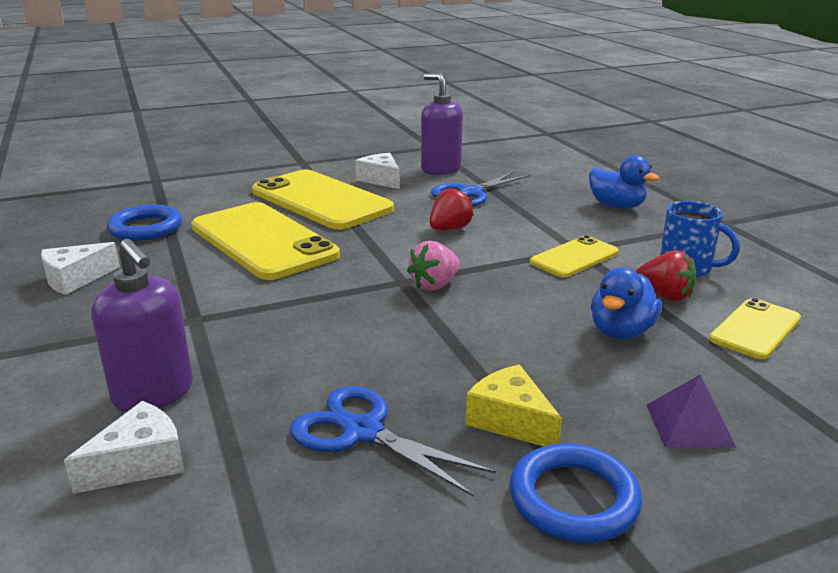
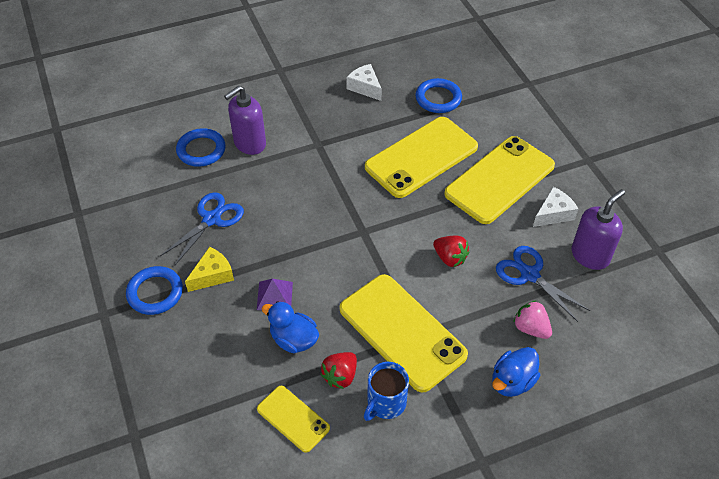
camera: 90 degrees right, 25 degrees up
white cheese [64,401,184,494] -> blue ring [176,128,226,167]
pink strawberry [407,241,460,291] -> pink strawberry moved to [513,301,552,339]
yellow phone [530,235,619,277] -> yellow phone [340,274,468,392], size x1.93
purple pyramid [647,375,737,448] -> purple pyramid moved to [257,279,293,310]

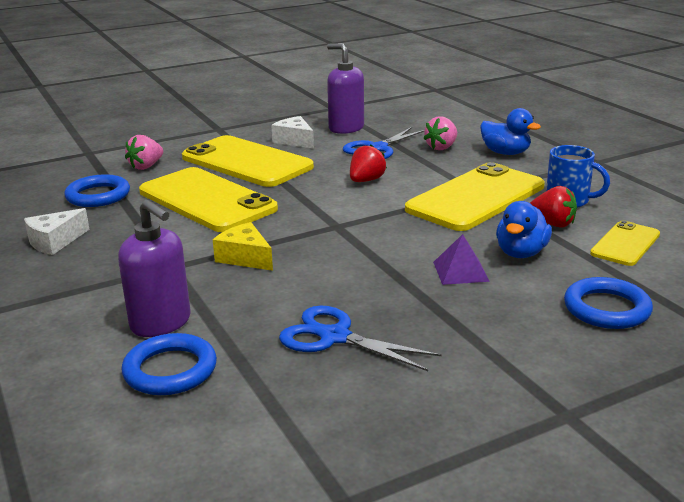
camera: 95 degrees left, 25 degrees down
blue ring [126,266,183,315] -> blue ring moved to [564,277,653,329]
yellow cheese [185,247,234,292] -> yellow cheese moved to [213,222,273,271]
none -> pink strawberry [125,135,163,170]

